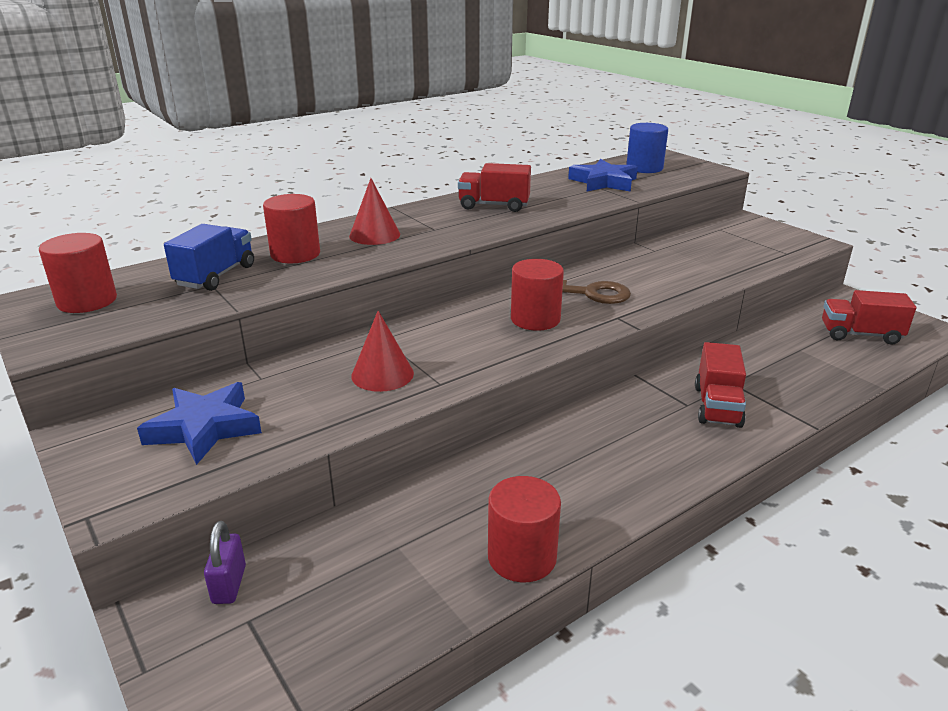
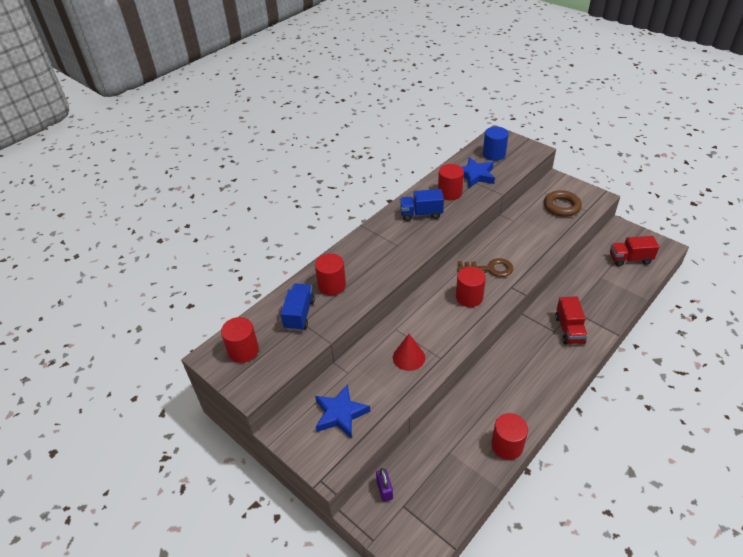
camera: 10 degrees left, 15 degrees up
red cone [349,178,400,245] -> none
red truck [458,163,531,212] -> blue truck [400,189,444,221]
none -> red cylinder [438,164,464,200]
none -> brown ring [544,190,582,217]

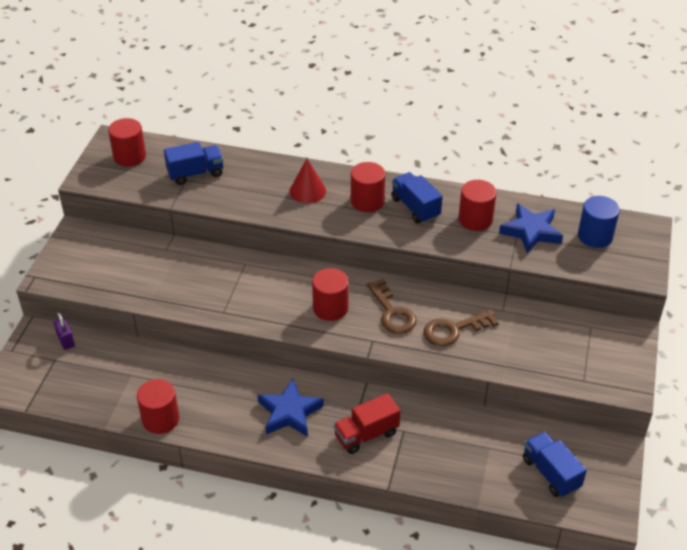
camera: 60 degrees right, 0 degrees up
red cylinder [315,253,346,296] -> red cylinder moved to [351,162,385,212]
blue star [315,384,370,438] -> blue star moved to [258,379,324,437]
purple padlock [376,468,393,502] -> purple padlock turned 75 degrees counterclockwise [53,312,75,350]
red cone [393,334,425,371] -> red cone moved to [290,159,326,204]
brown ring [544,190,582,217] -> none
red truck [610,236,659,266] -> blue truck [523,431,587,497]
none -> brown key [424,310,499,346]

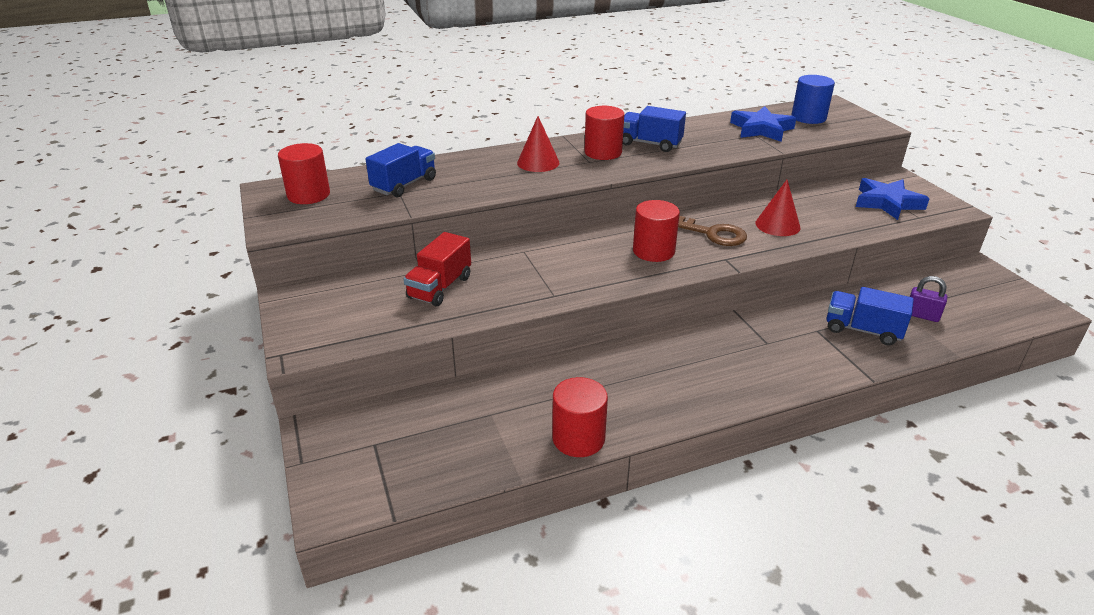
camera: 35 degrees left, 10 degrees down
purple padlock [53,312,75,350] -> purple padlock moved to [910,276,947,322]
blue star [258,379,324,437] -> blue star moved to [856,178,930,220]
red truck [333,393,400,454] -> red truck moved to [404,232,471,306]
brown key [424,310,499,346] -> red cone [755,180,800,236]
red cylinder [459,180,497,231] -> none
blue truck [523,431,587,497] -> blue truck moved to [826,287,914,346]

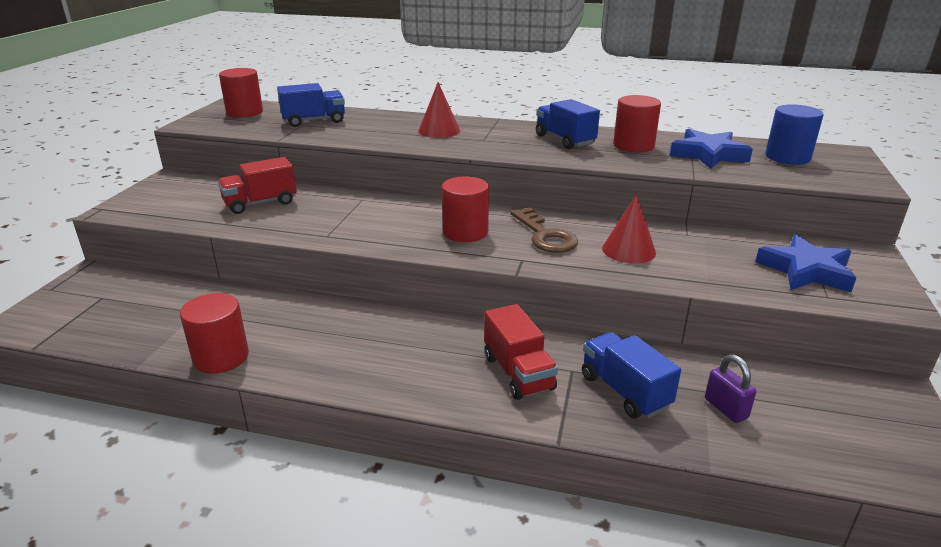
camera: 35 degrees right, 5 degrees down
red cylinder [584,106,624,160] -> red cylinder moved to [613,95,661,152]
none -> red truck [484,304,558,400]

